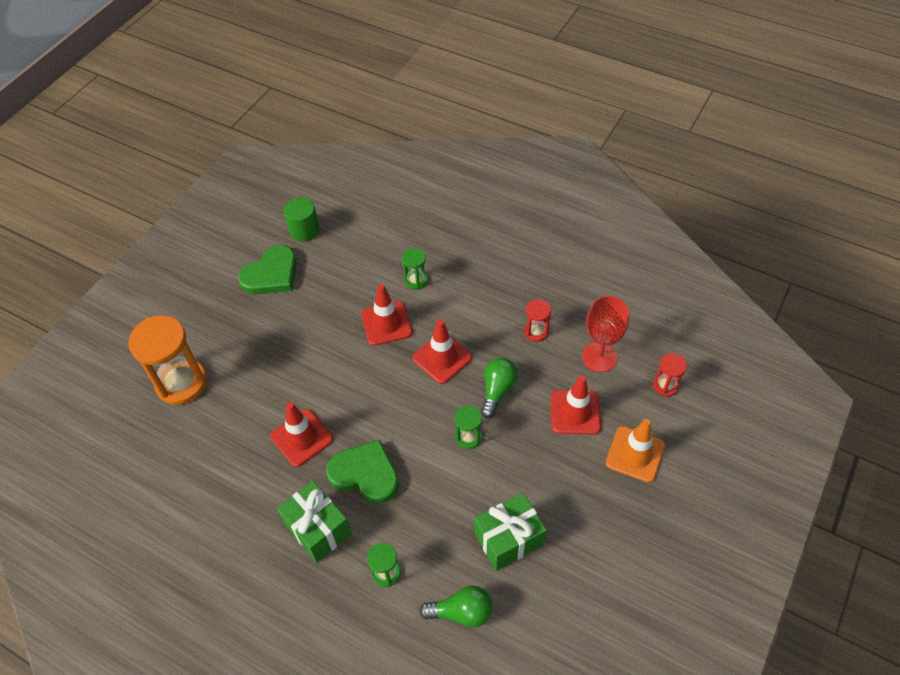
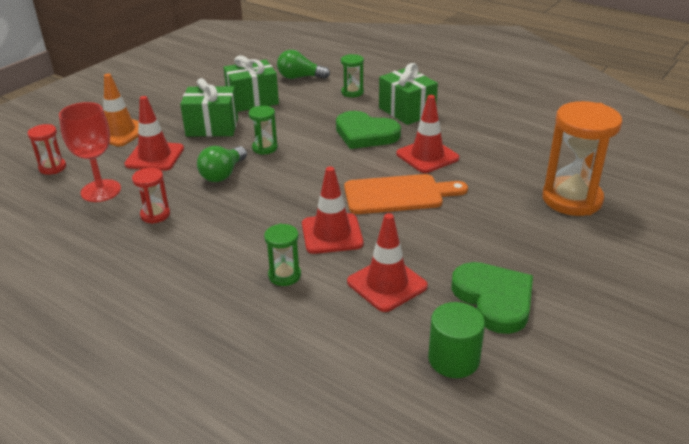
camera: 175 degrees left, 20 degrees down
green heart [238,245,297,294] -> green heart turned 105 degrees clockwise [451,262,533,334]
red traffic cone [412,319,472,384] -> red traffic cone moved to [347,213,428,312]
none -> green gift [180,78,238,137]
none -> orange cutting board [344,174,468,214]

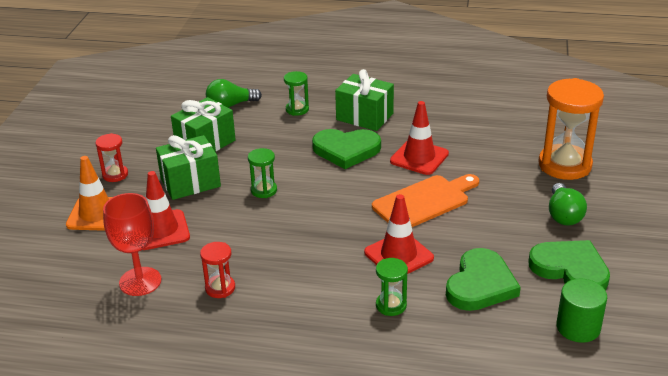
camera: 25 degrees left, 0 degrees up
red hourglass [28,124,66,175] -> red hourglass moved to [95,133,128,182]
green light bulb [197,146,247,182] -> green light bulb moved to [549,183,587,226]
red traffic cone [347,213,428,312] -> green heart [446,248,521,311]

